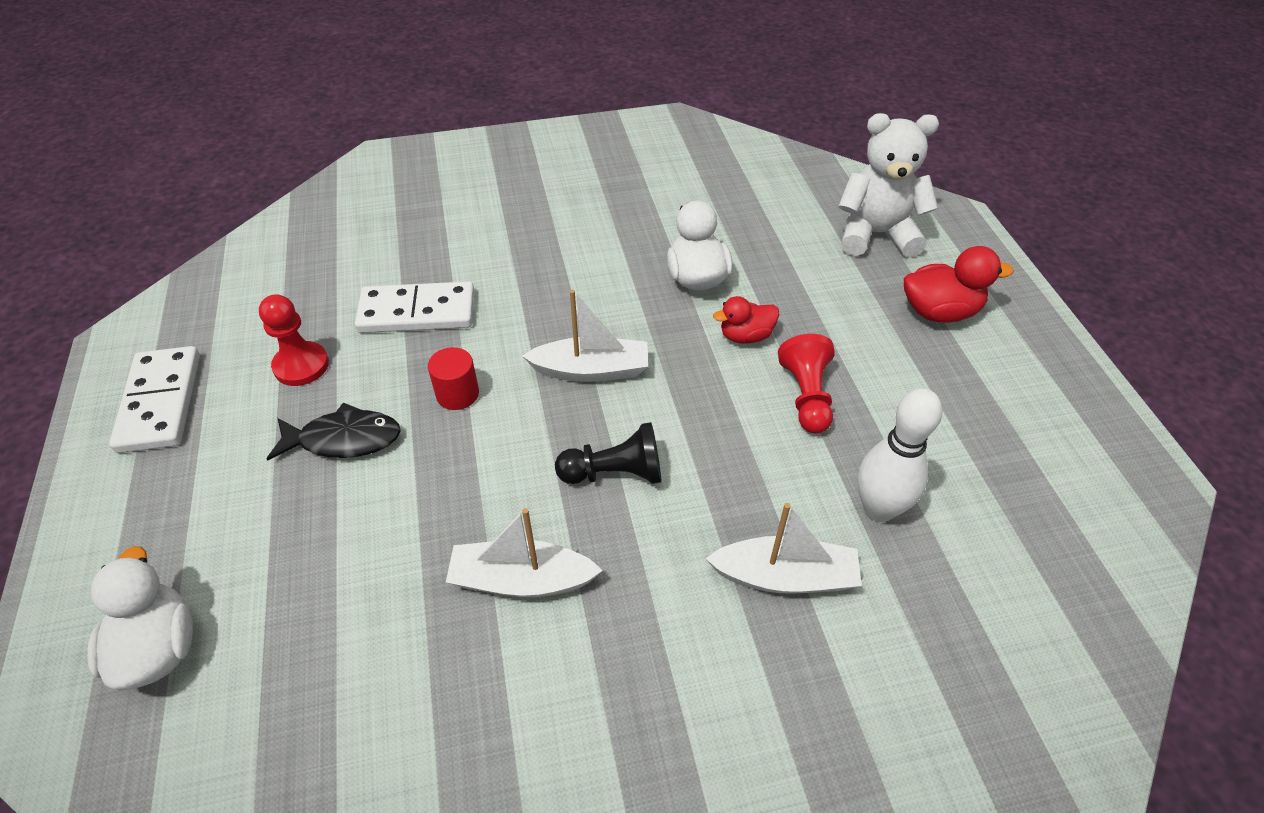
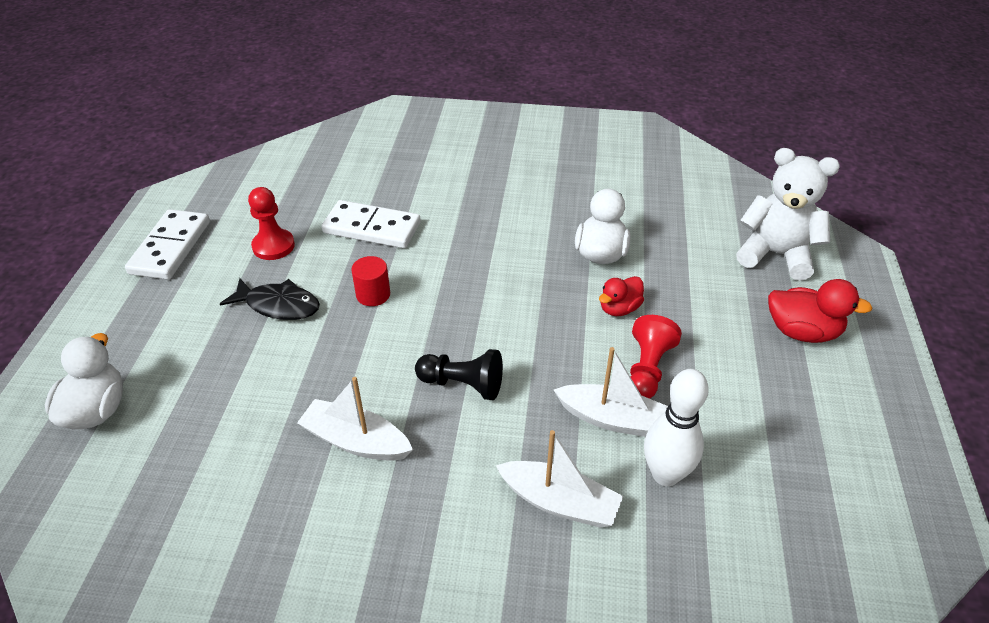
camera: 20 degrees right, 5 degrees down
white boat [522,290,648,382] -> white boat moved to [554,347,668,437]
red duck [713,296,779,344] -> red duck turned 45 degrees counterclockwise [599,276,644,316]

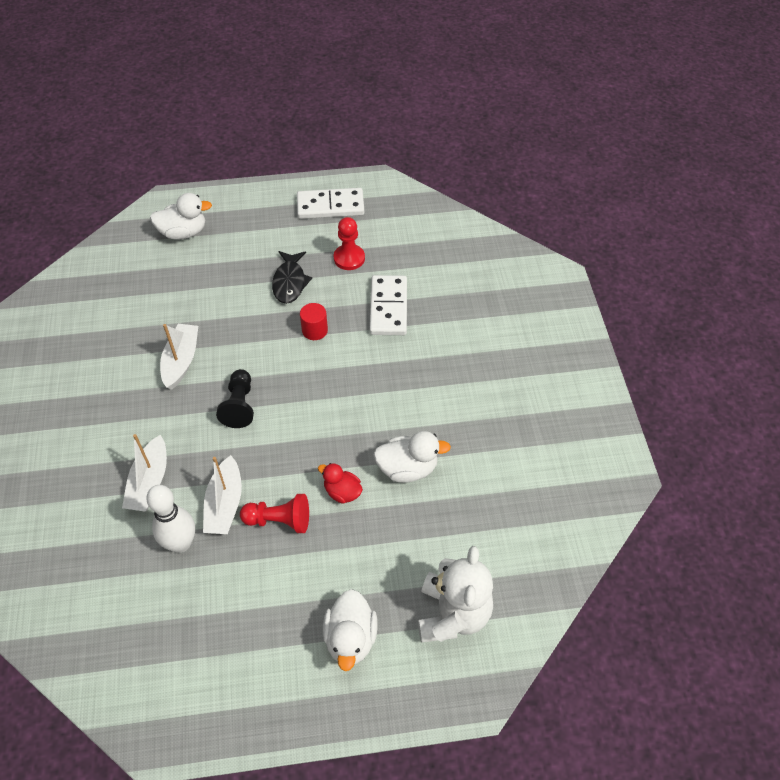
camera: 75 degrees right, 10 degrees up
red duck [768,279,872,343] -> white duck [323,589,378,671]

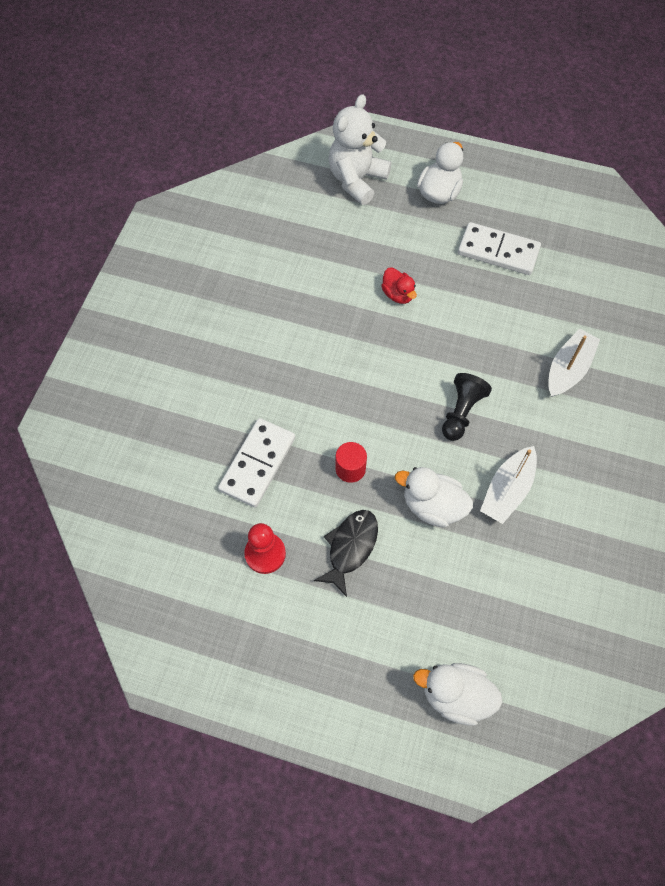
camera: 155 degrees left, 10 degrees up
white bowling pin [146,485,195,553] -> none
white boat [203,455,242,534] -> none
red pawn [240,494,309,533] -> none
white domino [297,188,365,219] -> white domino moved to [458,222,541,275]
white duck [374,431,451,483] -> white duck moved to [395,467,473,527]

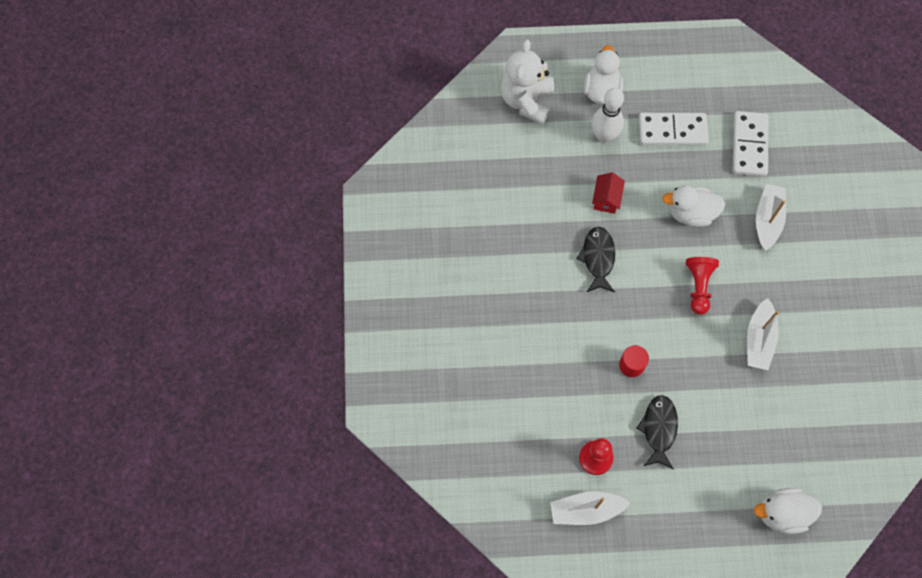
camera: 20 degrees left, 5 degrees up
white domino [218,418,295,508] -> white domino moved to [733,111,769,177]
red duck [381,267,417,304] -> red house [592,172,625,214]
white duck [395,467,473,527] -> white duck moved to [662,185,725,227]
black pawn [442,373,492,441] -> red pawn [686,257,719,314]
none -> white boat [550,492,630,525]
none -> black fish [577,227,615,292]
none -> white bowling pin [592,88,624,143]

